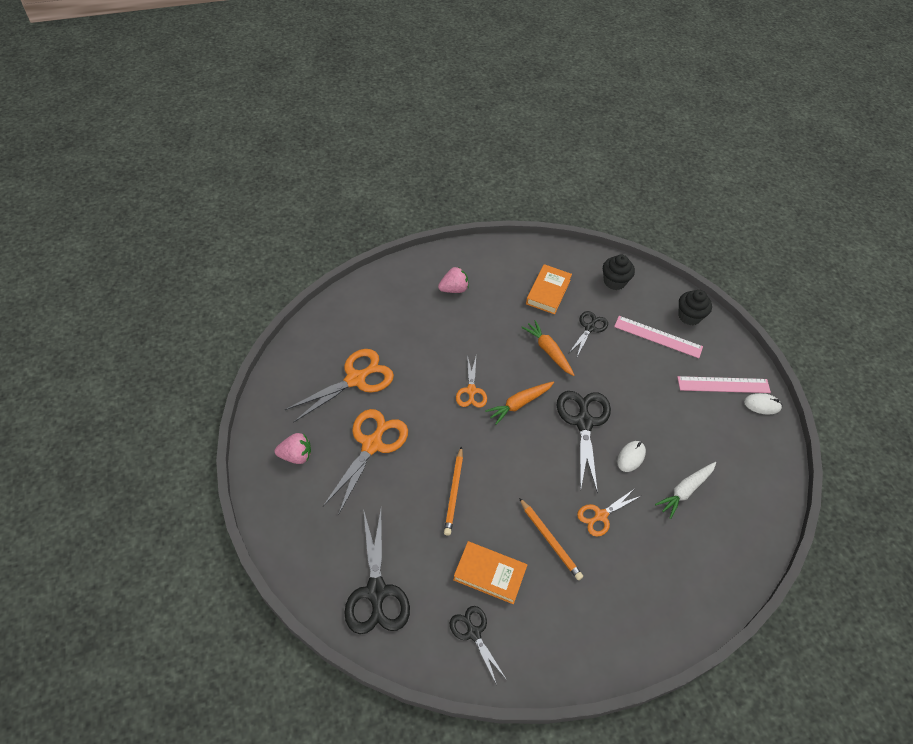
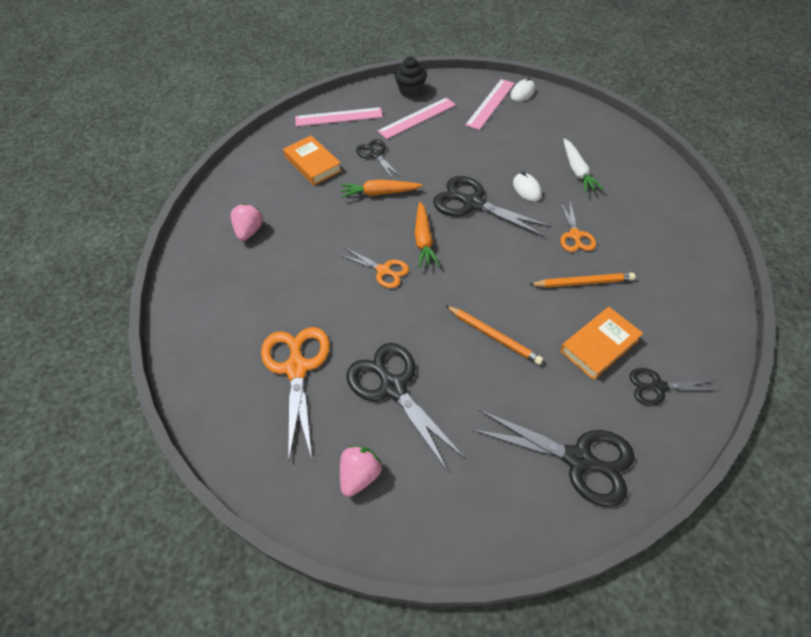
camera: 55 degrees left, 0 degrees up
orange scissors [323,409,408,513] -> black scissors [346,343,466,472]
black cupcake [603,255,635,290] -> pink ruler [295,107,383,127]

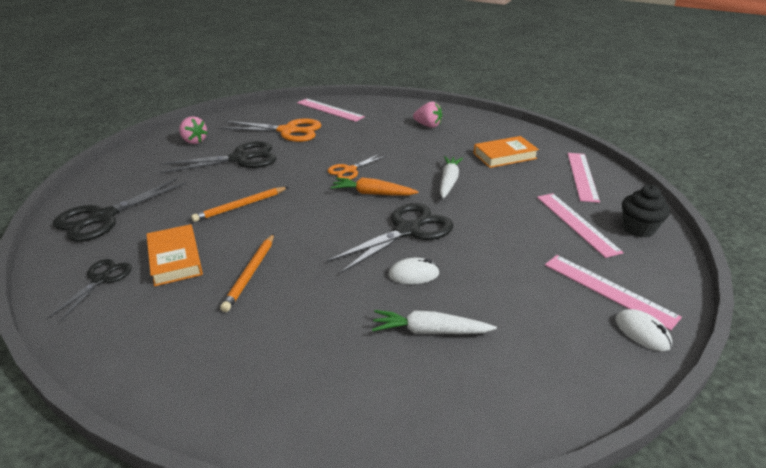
camera: 105 degrees right, 20 degrees down
orange carrot [340,180,423,198] -> white carrot [440,156,463,199]
black scissors [356,139,402,180] -> none
orange scissors [560,199,596,252] -> none
none -> pink ruler [297,98,365,122]

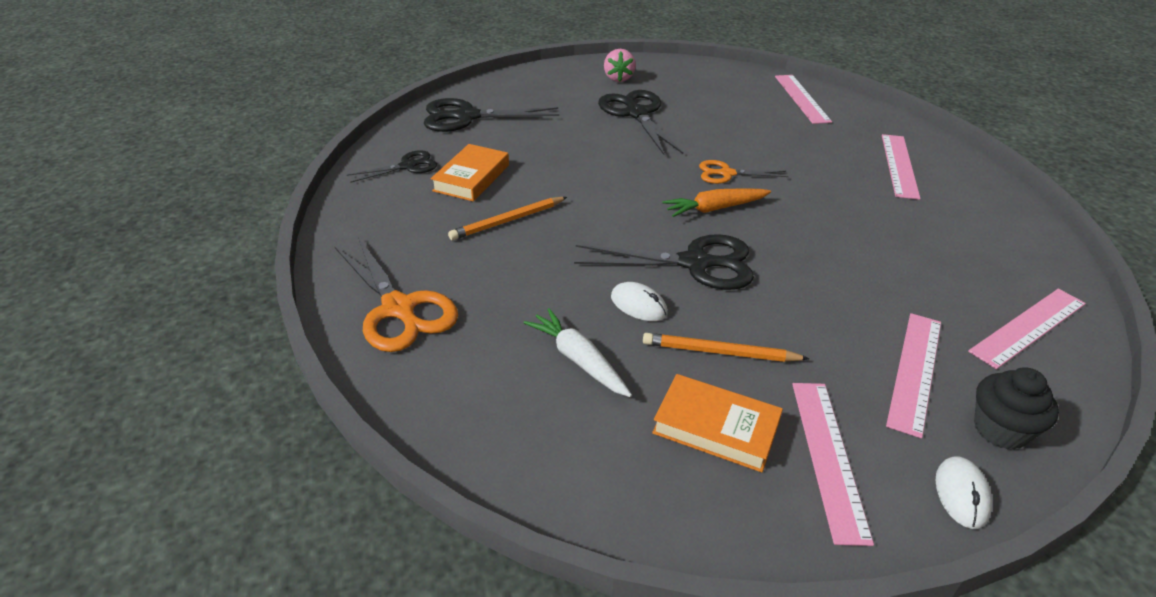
camera: 45 degrees right, 5 degrees up
black scissors [160,141,276,173] -> black scissors turned 135 degrees counterclockwise [598,90,683,155]
orange pencil [191,187,288,222] -> orange pencil moved to [643,333,809,362]
orange scissors [220,118,321,142] -> orange scissors moved to [334,237,458,352]
orange carrot [331,178,419,195] -> orange carrot turned 75 degrees counterclockwise [663,188,771,217]
pink strawberry [413,101,442,128] -> pink ruler [882,134,921,200]
white carrot [440,156,463,199] -> none
orange book [473,136,539,168] -> orange book moved to [652,374,783,472]
white mouse [615,309,672,351] -> white mouse moved to [935,456,992,529]

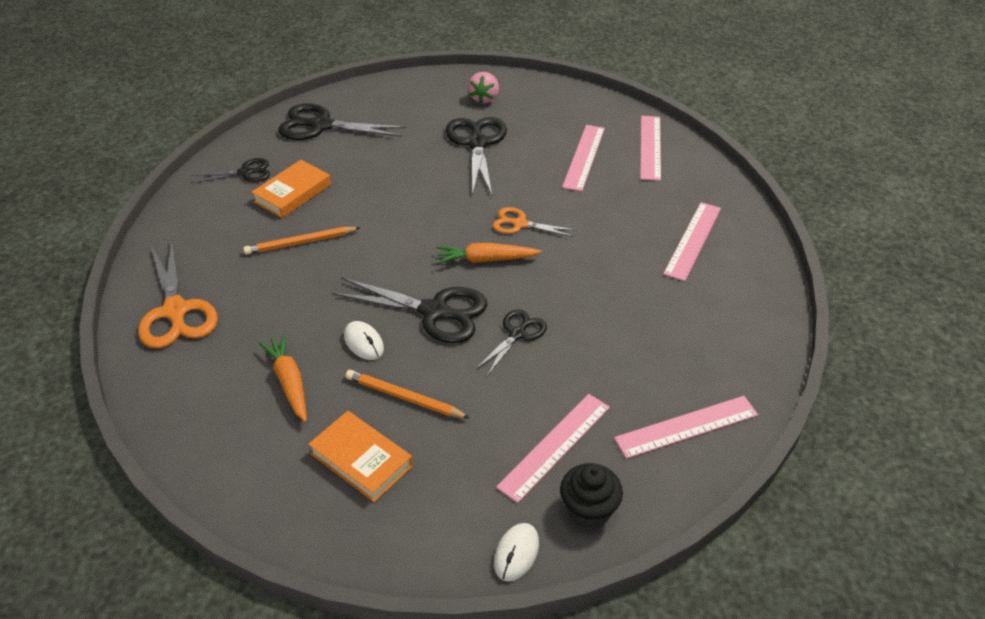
camera: 15 degrees right, 5 degrees up
white carrot [524,308,632,397] -> orange carrot [259,334,307,422]
pink ruler [792,383,874,546] -> pink ruler moved to [562,125,605,192]
none -> black scissors [475,309,547,376]

